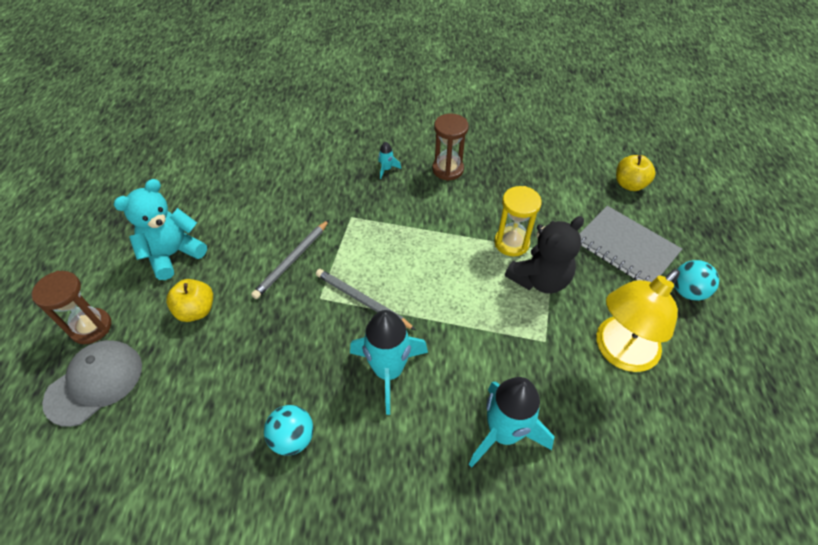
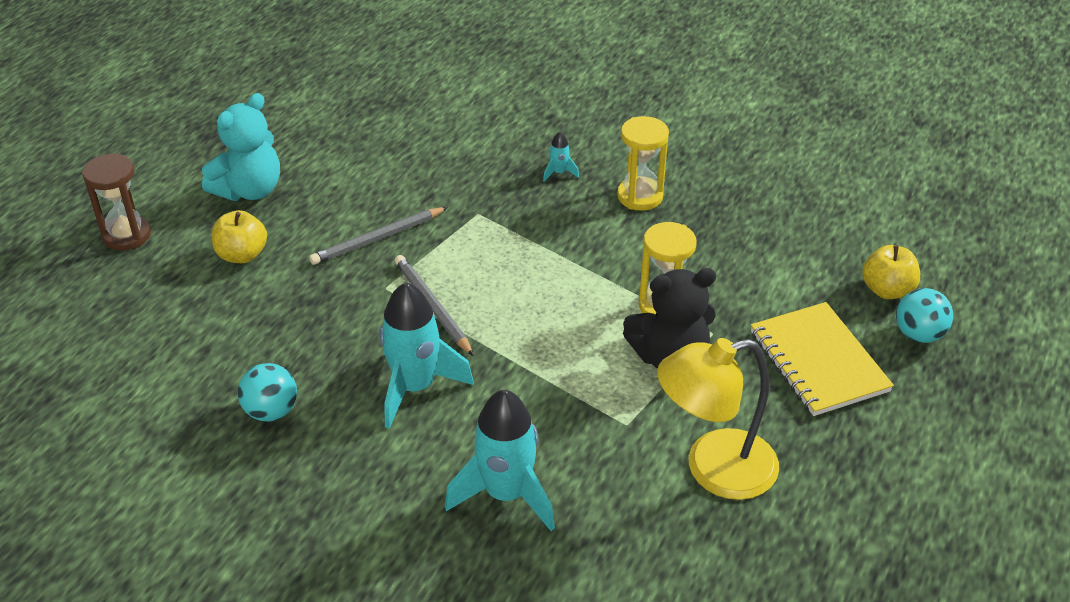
camera: 25 degrees right, 10 degrees down
grey cap [42,340,142,427] -> none
turquoise teddy bear [114,179,207,280] -> turquoise teddy bear turned 150 degrees clockwise [202,93,280,201]
brown hourglass [432,114,469,181] -> yellow hourglass [617,116,669,211]
grey notebook [579,206,682,282] -> yellow notebook [751,302,894,416]
turquoise ball [674,260,719,301] -> turquoise ball moved to [896,288,953,343]

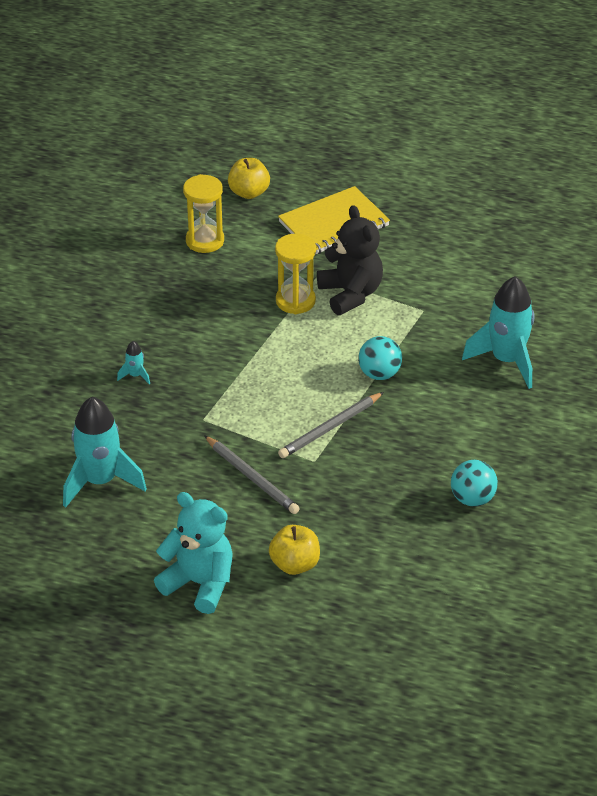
camera: 100 degrees left, 0 degrees up
brown hourglass [82,153,151,251] -> none
turquoise rocket [379,282,474,429] -> turquoise rocket moved to [63,397,147,508]
yellow hourglass [617,116,669,211] -> yellow hourglass moved to [183,174,224,253]
yellow lamp [657,338,779,500] -> none
turquoise ball [896,288,953,343] -> turquoise ball moved to [358,336,402,380]

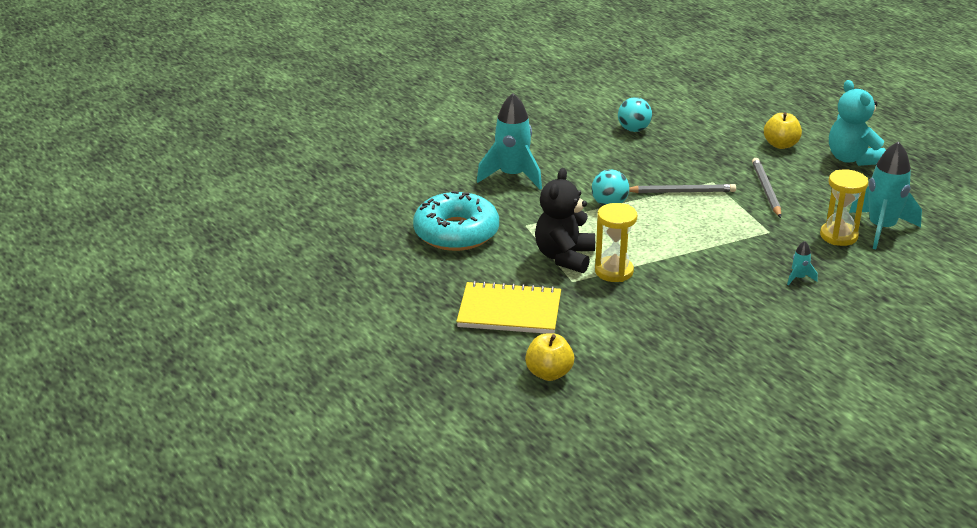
camera: 140 degrees left, 10 degrees down
yellow hourglass [183,174,224,253] -> yellow hourglass moved to [820,169,868,246]
none -> turquoise donut [413,191,499,251]

